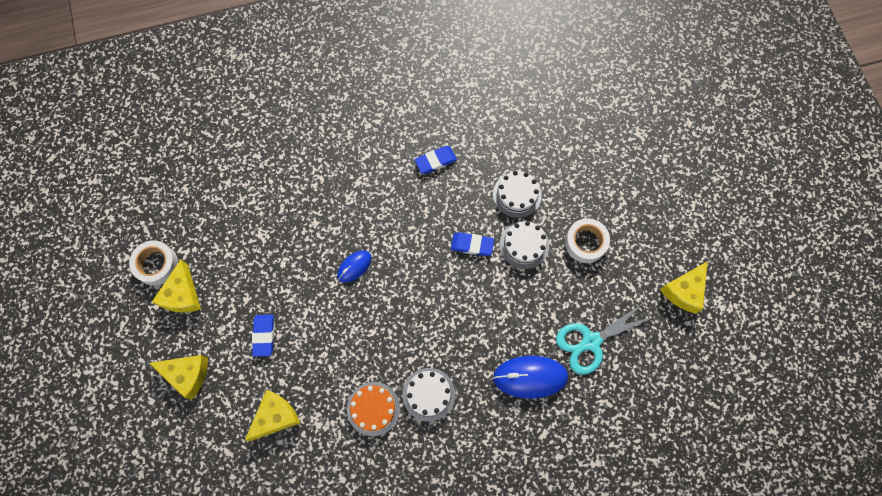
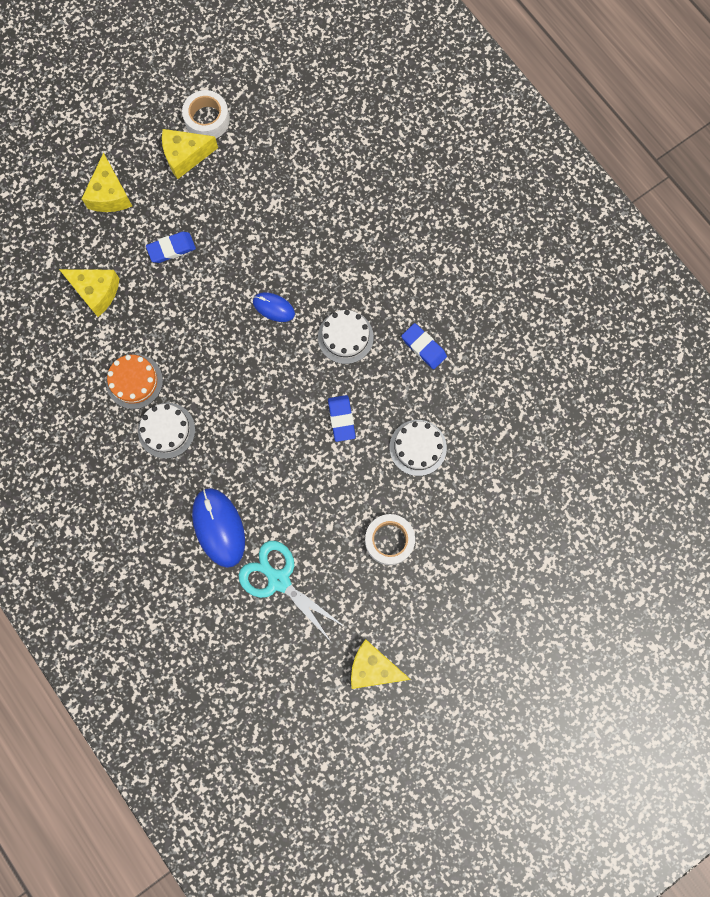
camera: 70 degrees right, 5 degrees up
white cake [500,221,549,269] -> white cake moved to [318,310,374,364]

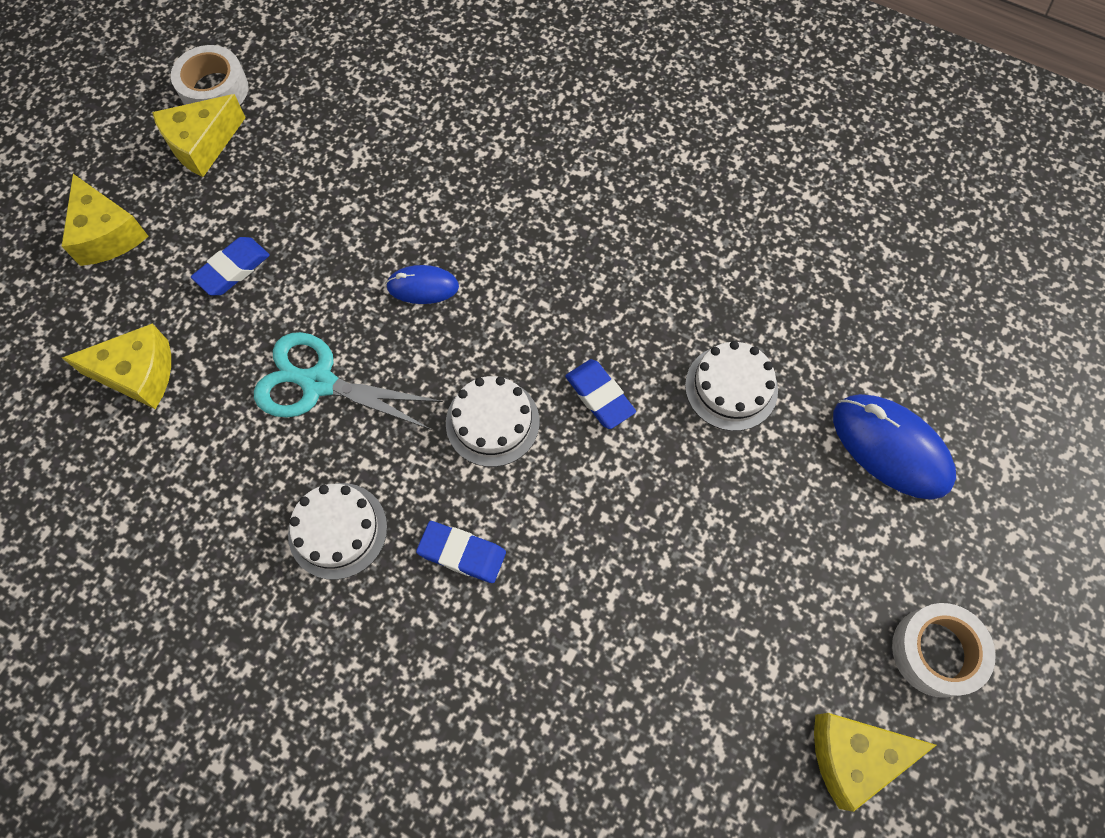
camera: 25 degrees left, 10 degrees down
orange cake [106,354,163,409] -> none
blue mouse [192,488,245,568] -> blue mouse moved to [833,394,956,499]
turquoise scissors [239,541,345,643] -> turquoise scissors moved to [254,332,443,430]
white cake [318,310,374,364] -> white cake moved to [446,376,540,467]
white tape [365,514,415,565] -> white tape moved to [892,603,996,698]
blue eraser [401,323,447,369] -> blue eraser moved to [416,521,506,583]

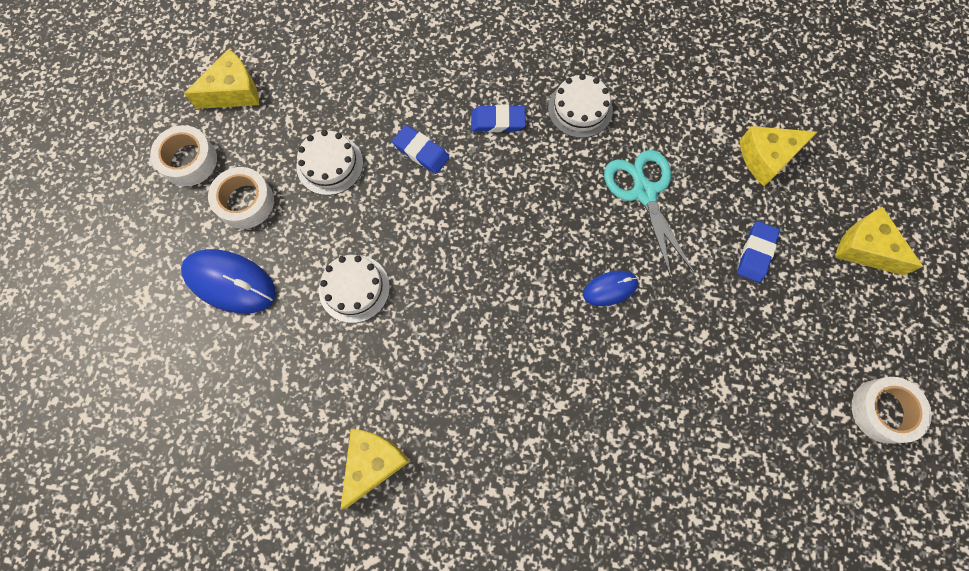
camera: 160 degrees right, 5 degrees up
yellow cheese [152,94,246,177] -> yellow cheese moved to [340,429,410,510]
turquoise scissors [254,332,443,430] -> turquoise scissors turned 105 degrees counterclockwise [604,150,693,278]
white cake [446,376,540,467] -> white cake moved to [296,130,363,195]
blue eraser [565,359,636,429] -> blue eraser moved to [392,125,450,174]
none -> white tape [208,167,274,229]

